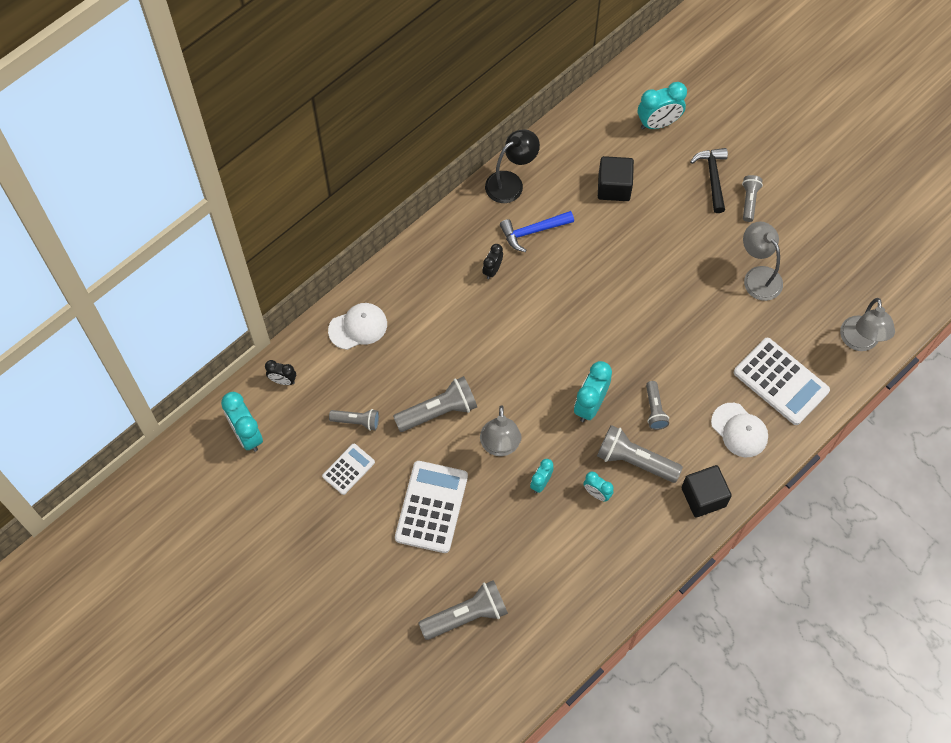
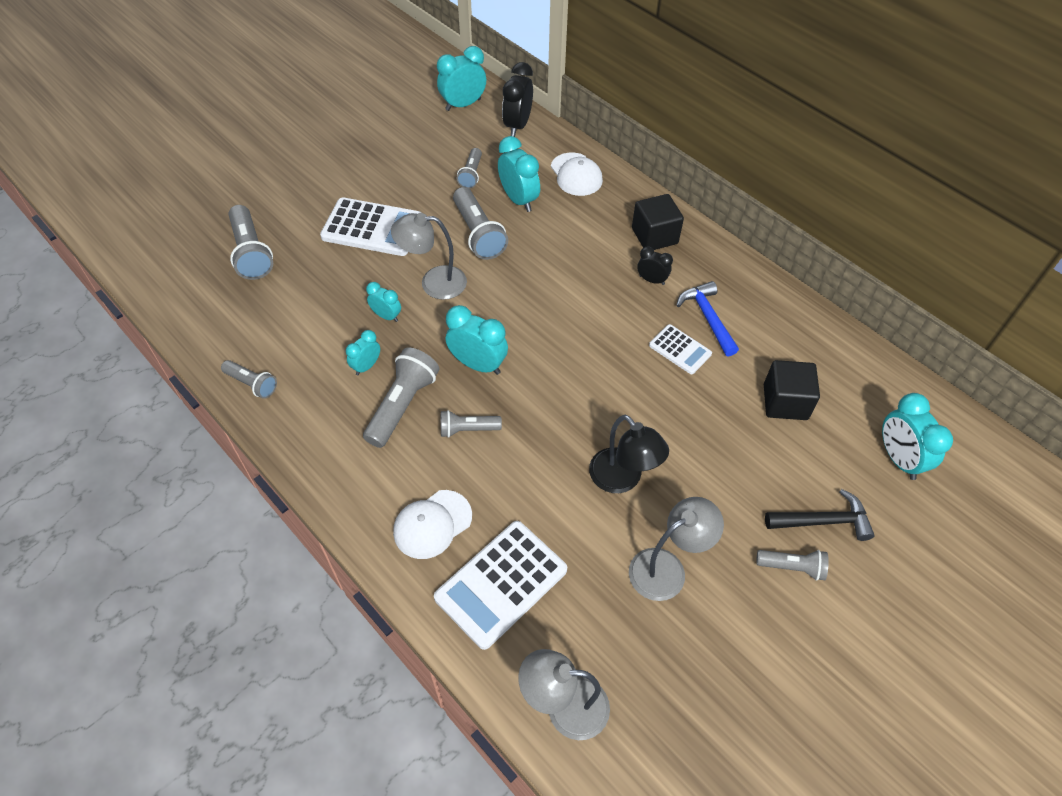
camera: 90 degrees right, 10 degrees down
black clock [265,360,296,385] -> black clock [502,62,533,137], size x1.71
white calculator [322,444,375,495] -> white calculator moved to [649,324,712,374]
black lamp [485,129,540,203] -> black lamp moved to [589,415,669,493]
black cube [681,465,732,517] -> black cube moved to [632,194,684,250]
none -> grey flashlight [221,360,277,399]
none -> turquoise clock [498,136,540,212]

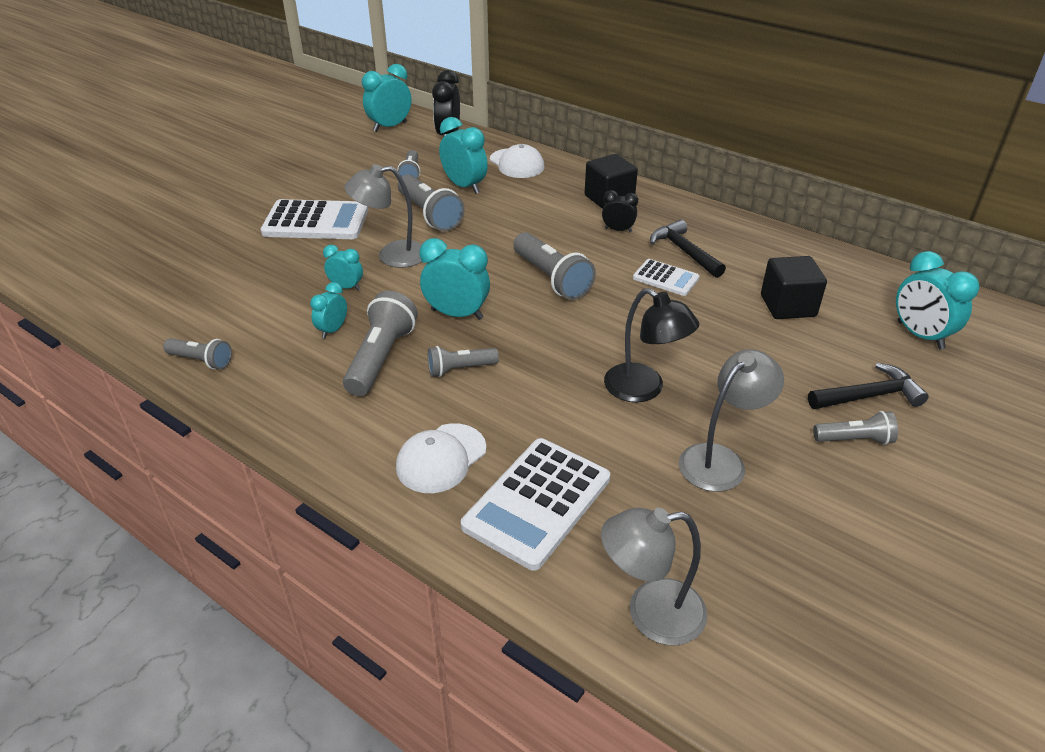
camera: 10 degrees left, 15 degrees down
grey flashlight [228,205,273,280] -> grey flashlight moved to [513,232,596,300]
blue hammer [676,281,739,357] -> black hammer [650,220,726,278]

